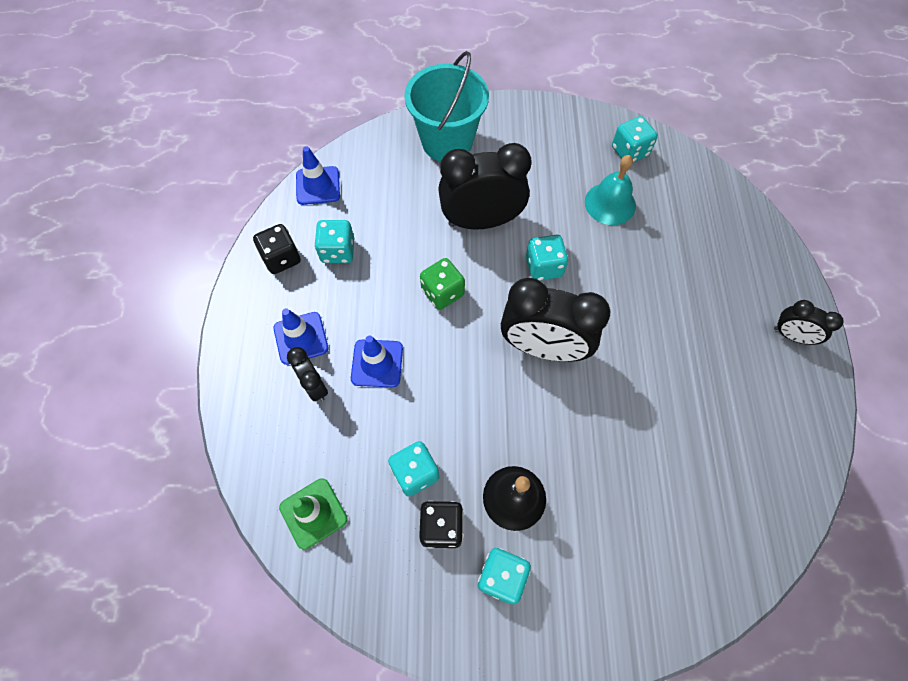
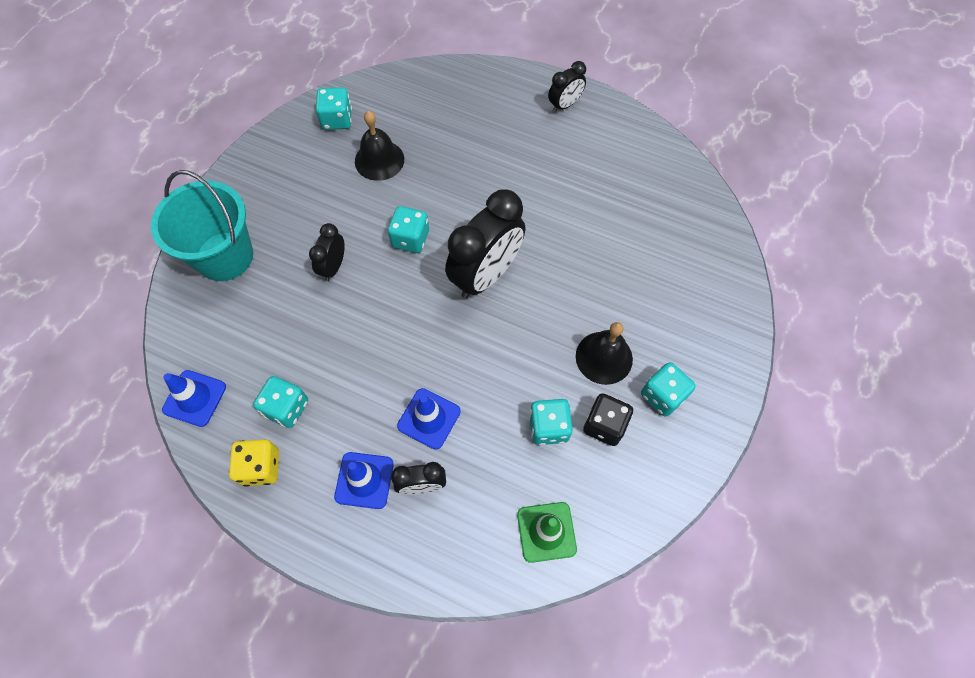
camera: 65 degrees left, 0 degrees up
black dice [253,224,301,274] -> yellow dice [229,440,279,486]
green dice [420,258,465,310] -> none
black clock [438,143,531,230] -> black clock [309,223,345,281], size x0.51
turquoise bell [585,155,636,225] -> black bell [355,111,404,181]

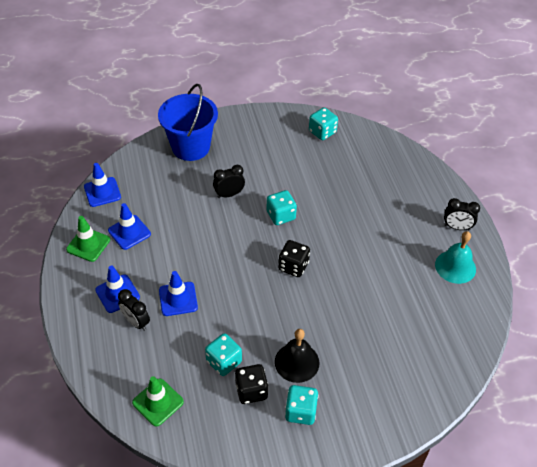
camera: 50 degrees right, 15 degrees down
turquoise bucket [151,170,253,281] -> blue bucket [158,84,218,161]
yellow dice [229,440,279,486] -> green traffic cone [66,216,110,262]
turquoise dice [253,376,308,428] -> blue traffic cone [108,203,151,250]
black bell [355,111,404,181] -> none
black clock [445,189,525,299] -> black dice [278,240,310,277]
none -> turquoise bell [435,231,476,284]

